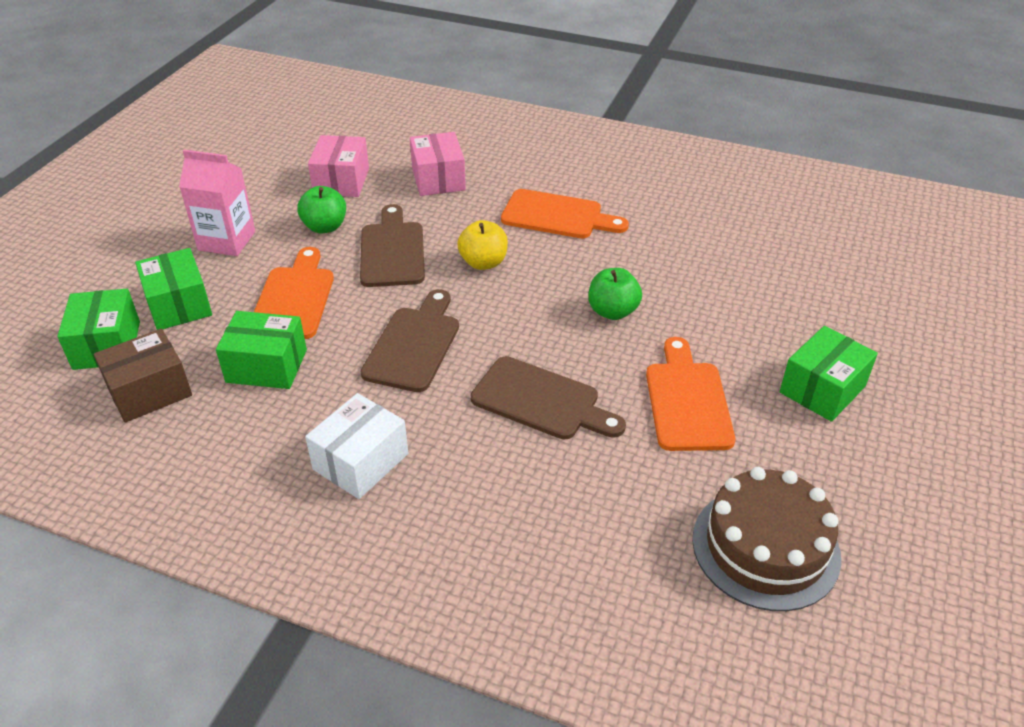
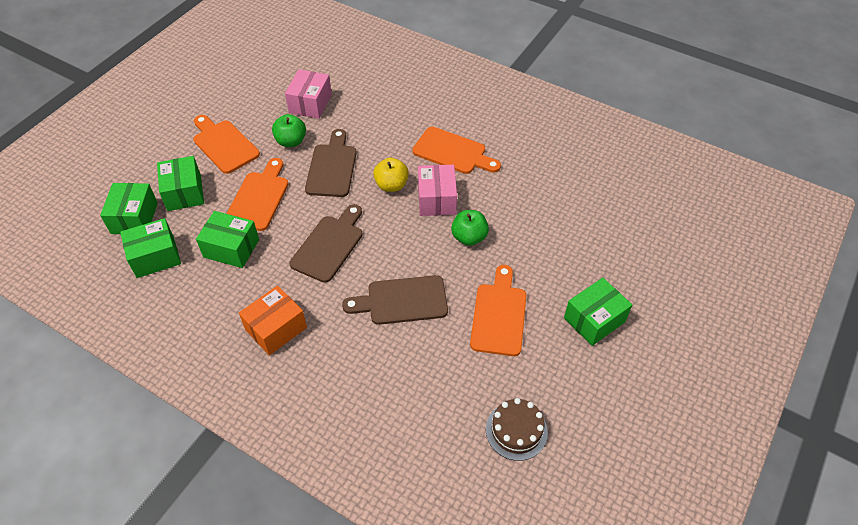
camera: 10 degrees right, 10 degrees up
brown box [94,329,192,422] -> green box [120,218,181,278]
pink carton [179,150,255,256] -> orange cutting board [193,115,260,174]
white box [305,393,408,499] -> orange box [239,286,307,356]
pink box [410,132,466,196] -> pink box moved to [418,165,457,216]
brown cutting board [471,356,626,439] -> brown cutting board turned 135 degrees clockwise [342,275,448,325]
brown cake [692,467,841,611] -> brown cake [486,398,548,461], size x0.65

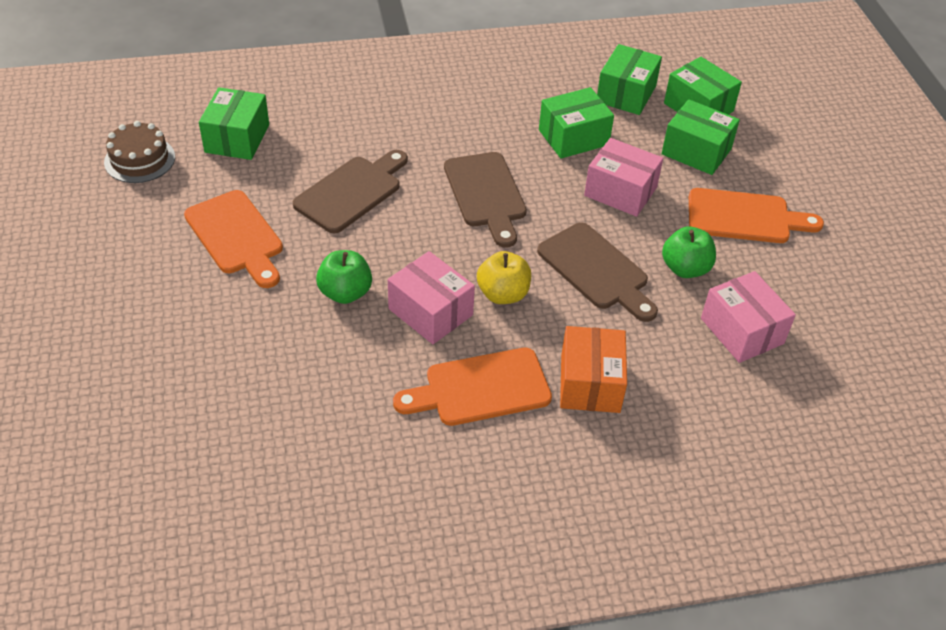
camera: 135 degrees right, 5 degrees down
orange cutting board [226,158,288,231] -> pink box [584,138,663,217]
orange box [239,286,307,356] -> orange box moved to [560,326,627,413]
green box [564,278,632,346] -> green box moved to [199,87,269,160]

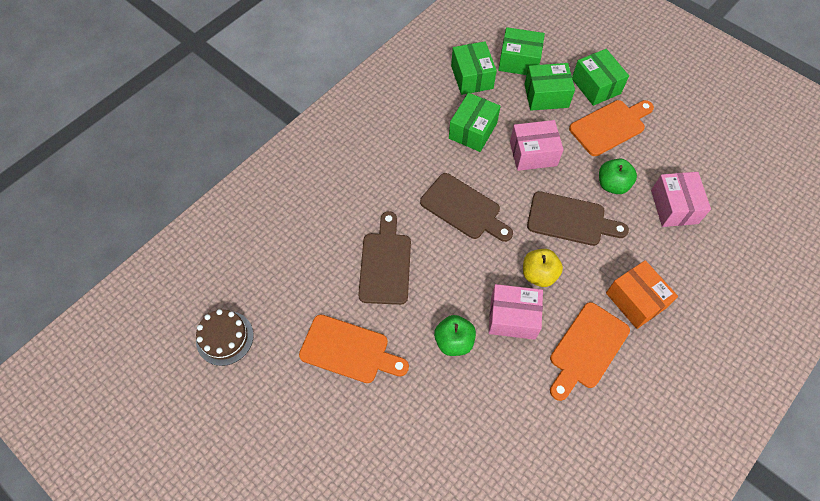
camera: 35 degrees left, 15 degrees up
green box [199,87,269,160] -> green box moved to [572,49,629,106]
pink box [701,271,796,363] -> pink box turned 60 degrees clockwise [651,172,711,227]

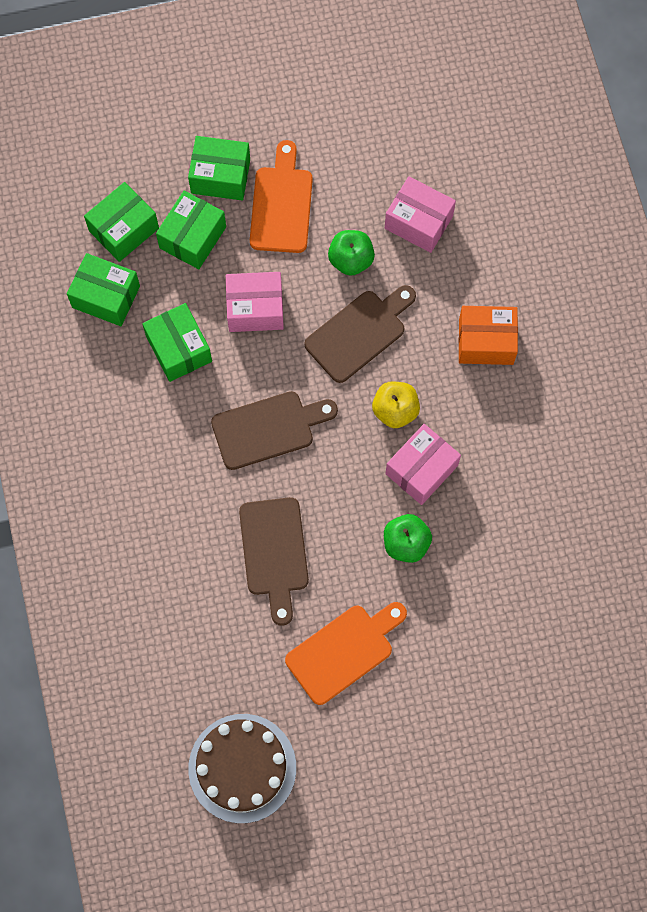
camera: 55 degrees left, 10 degrees up
brown cake [196,309,254,366] -> brown cake [188,714,296,823], size x1.53
brown cutting board [358,211,411,305] -> brown cutting board turned 135 degrees counterclockwise [239,497,309,626]
pink box [510,120,564,171] -> pink box turned 60 degrees clockwise [226,272,284,332]
orange cutting board [550,302,630,401] -> none

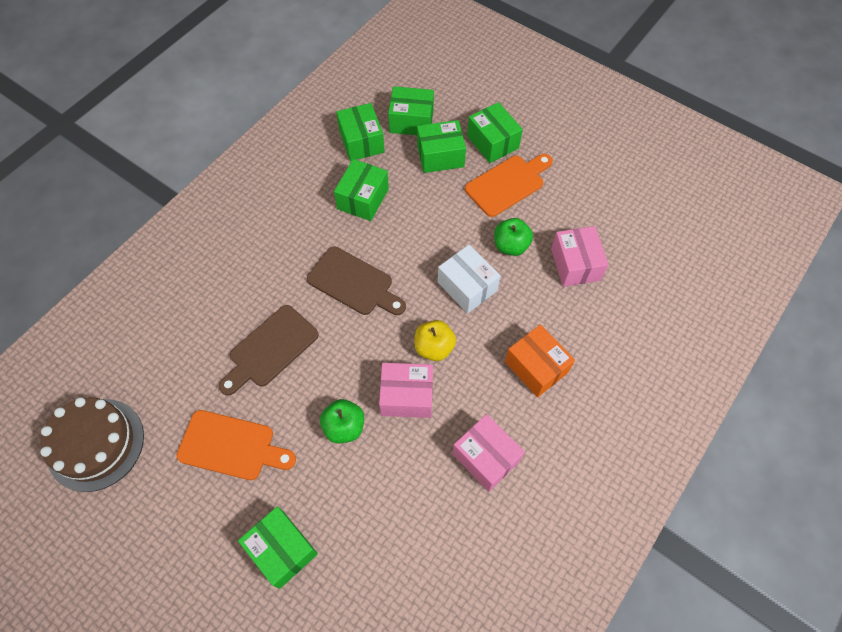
camera: 50 degrees right, 10 degrees down
pink box [226,272,284,332] -> pink box moved to [452,414,525,492]
brown cutting board [305,285,416,383] -> white box [438,245,501,313]
none -> green box [238,506,318,589]

